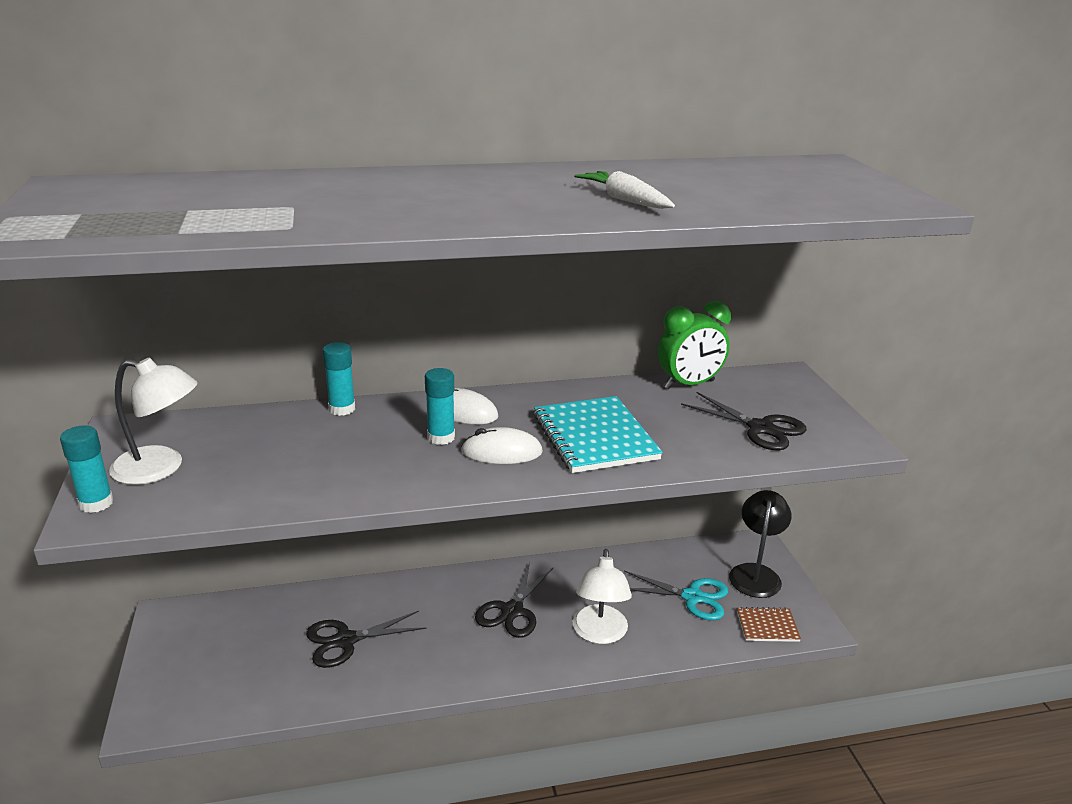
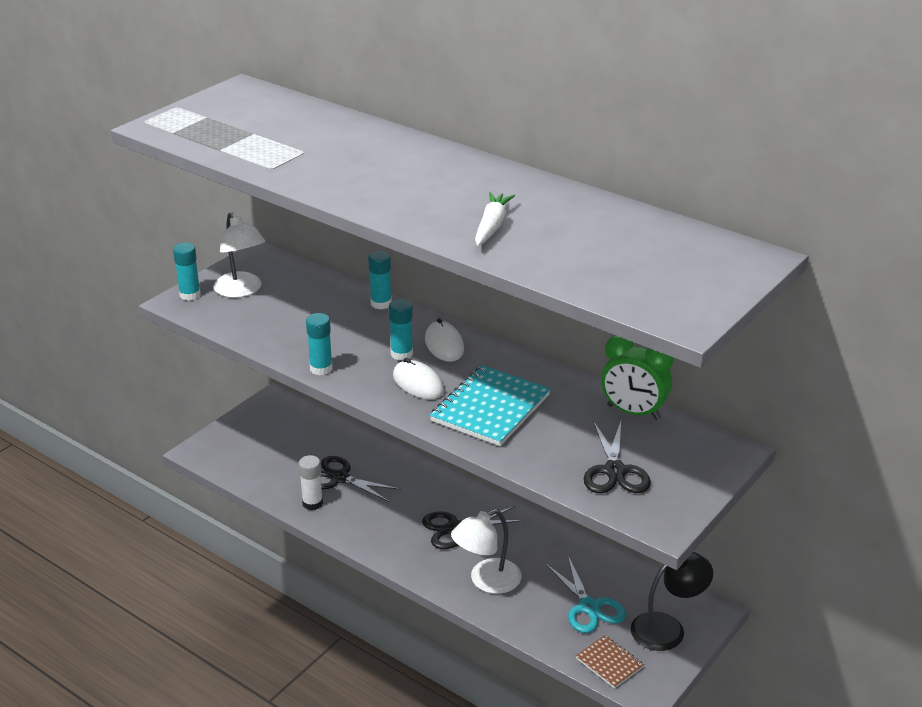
camera: 50 degrees right, 5 degrees up
none -> white glue stick [299,455,323,510]
none -> turquoise glue stick [306,313,333,376]

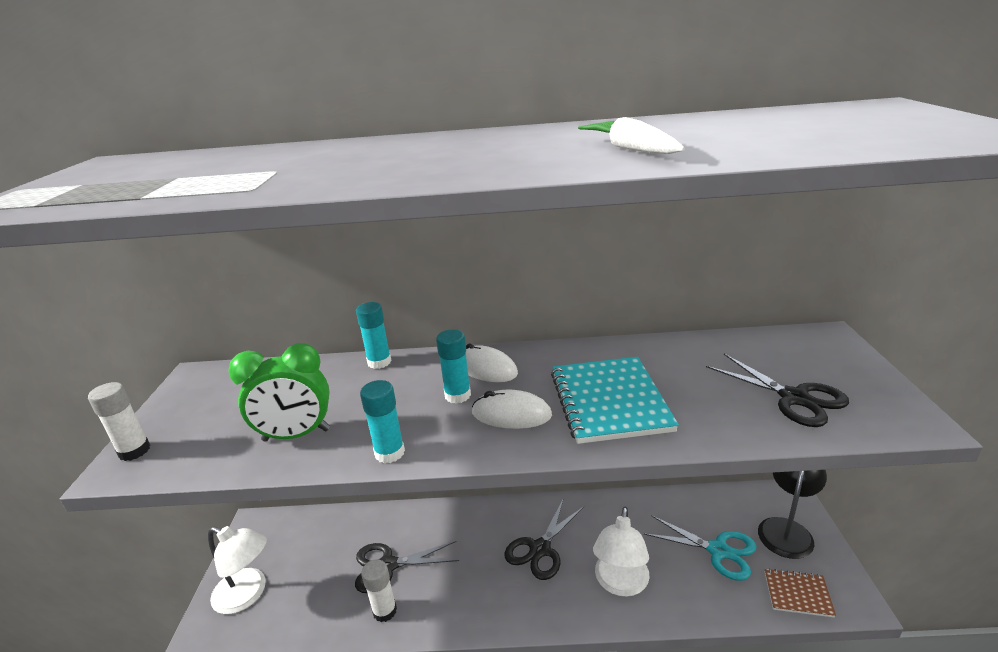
camera: 35 degrees left, 5 degrees down
turquoise glue stick [173,243,201,301] -> white glue stick [88,382,150,461]
white lamp [214,212,265,298] -> white lamp moved to [208,526,267,614]
green clock [601,335,673,420] -> green clock moved to [228,343,330,442]

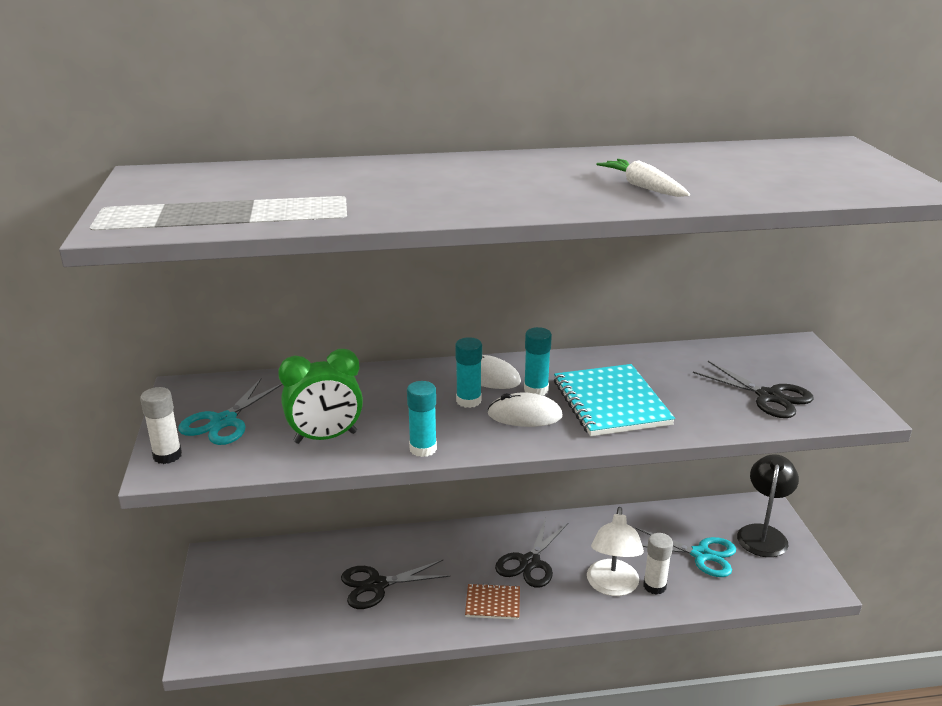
camera: 10 degrees left, 0 degrees up
white lamp [208,526,267,614] -> none
turquoise glue stick [356,302,392,369] -> turquoise glue stick moved to [524,327,552,395]
white glue stick [361,559,397,622] -> white glue stick moved to [643,533,673,595]
brown notebook [765,568,836,618] -> brown notebook moved to [465,583,520,620]
none -> turquoise scissors [178,378,283,445]

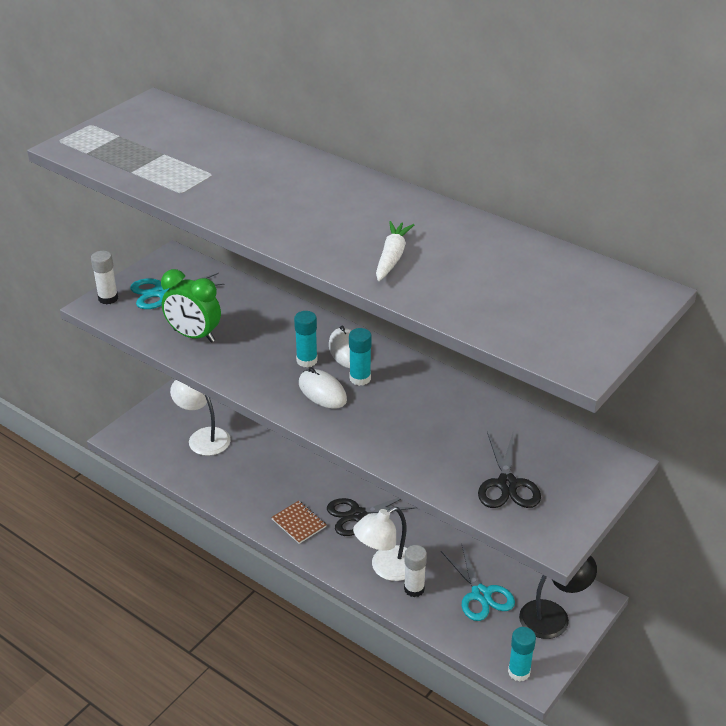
camera: 45 degrees right, 10 degrees up
black scissors [341,560,451,609] -> none
turquoise glue stick [407,381,437,457] -> turquoise glue stick moved to [508,627,536,682]
turquoise notebook [554,364,675,436] -> none
none -> white lamp [170,380,231,456]

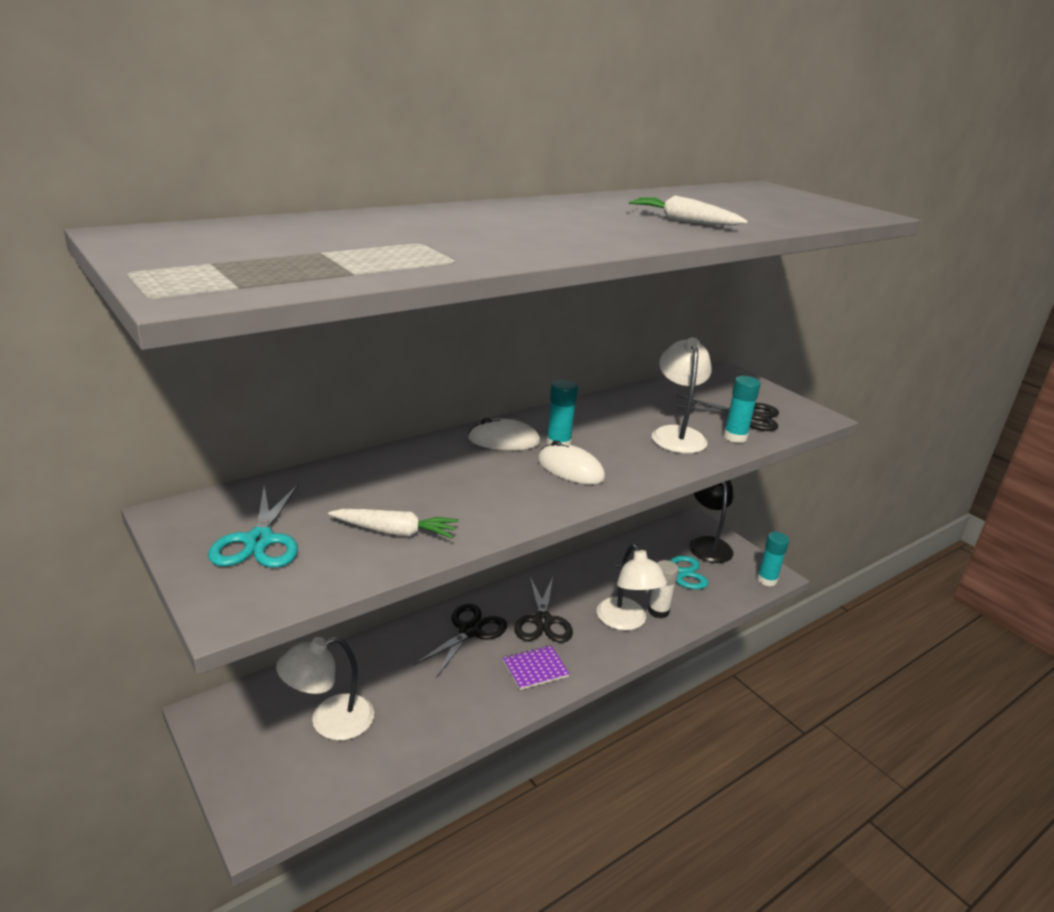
camera: 75 degrees left, 10 degrees down
white glue stick [91,251,118,305] -> none
green clock [161,269,221,343] -> white carrot [328,509,458,539]
brown notebook [271,501,327,544] -> purple notebook [503,645,570,690]
turquoise glue stick [294,311,318,368] -> turquoise glue stick moved to [723,376,761,443]
white mouse [299,368,347,409] -> white mouse turned 60 degrees clockwise [538,440,605,485]
none -> black scissors [414,604,507,678]
none -> white lamp [652,338,712,454]

